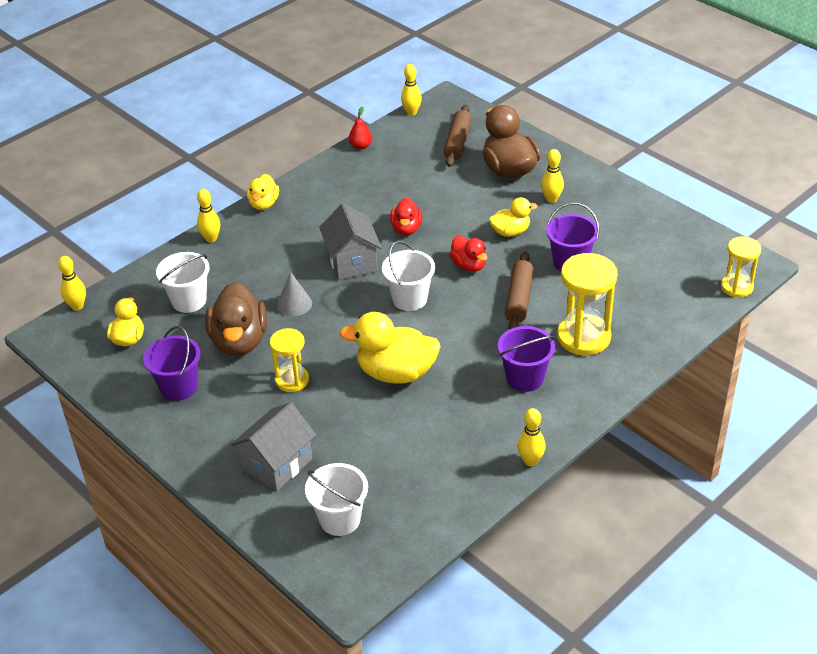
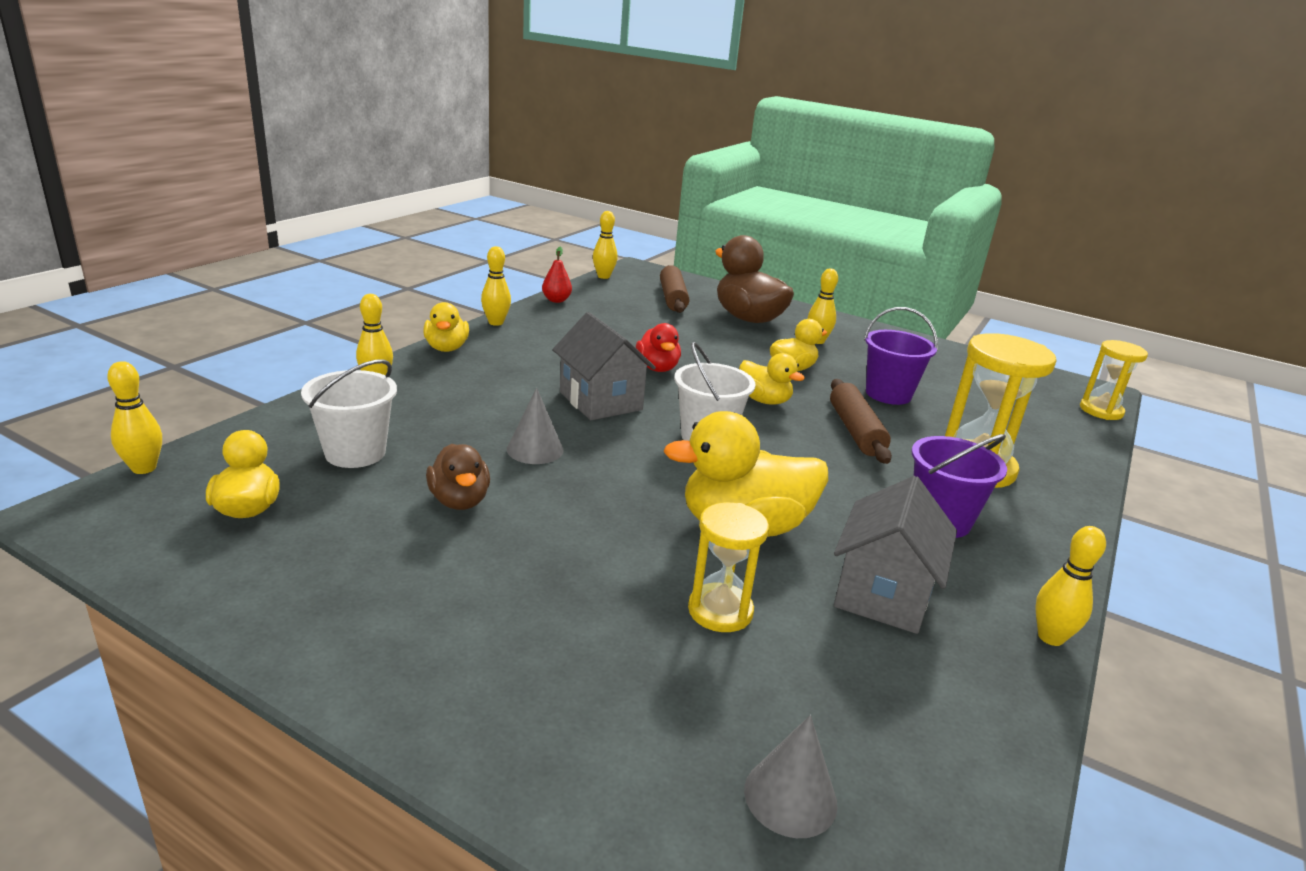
camera: 20 degrees left, 15 degrees down
purple bucket [143,326,201,401] -> none
brown duck [205,282,267,356] -> brown duck [426,444,490,510], size x0.57
grey house [231,402,316,491] -> grey house moved to [834,476,957,634]
yellow hourglass [270,328,309,392] -> yellow hourglass moved to [688,502,769,632]
white bucket [305,463,368,536] -> grey cone [744,715,838,838]
red duck [450,236,487,272] -> yellow duck [739,353,805,405]
none -> yellow bowling pin [481,246,511,326]

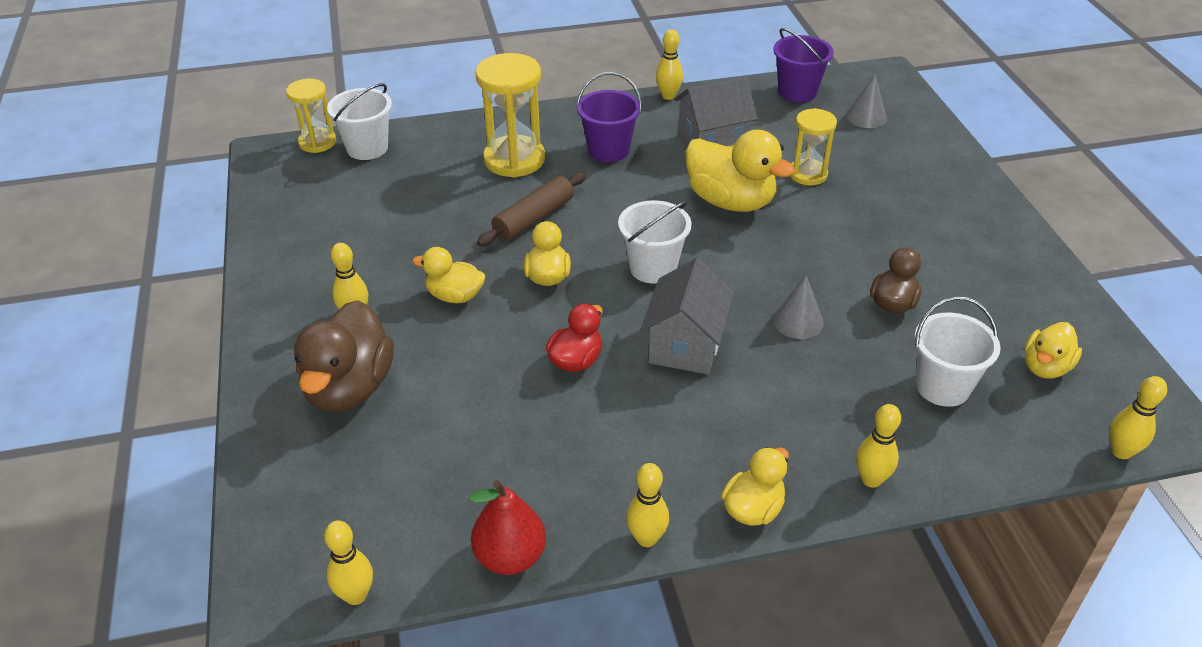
camera: 130 degrees left, 15 degrees up
red pear [542,247,572,303] -> red pear [469,480,546,575], size x1.55
brown rolling pin [660,265,689,313] -> none
purple bucket [864,307,938,405] -> purple bucket moved to [773,28,834,102]
none -> white bucket [327,83,392,160]

